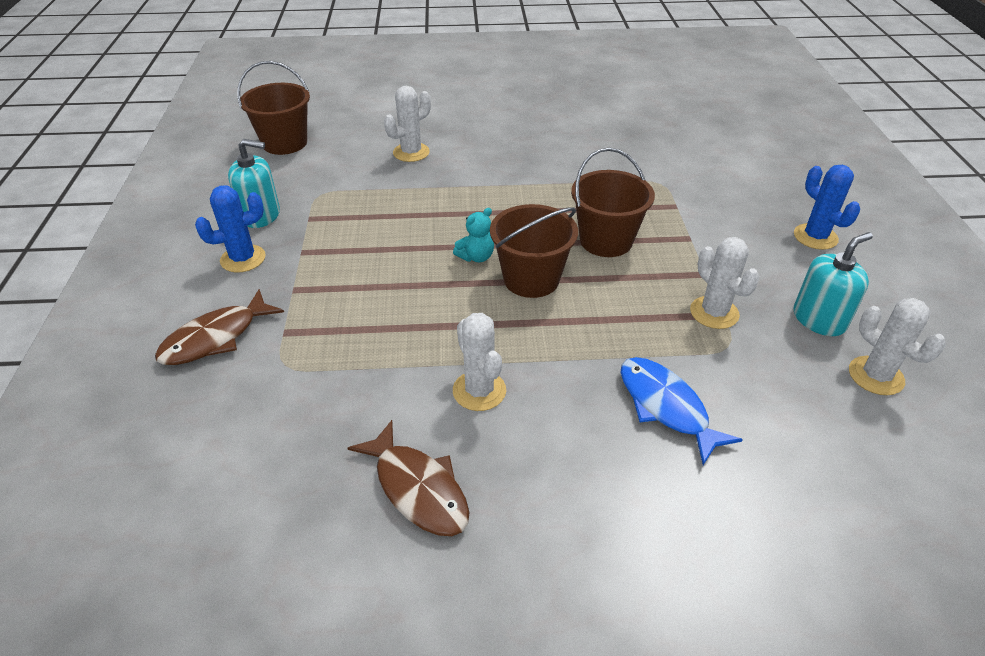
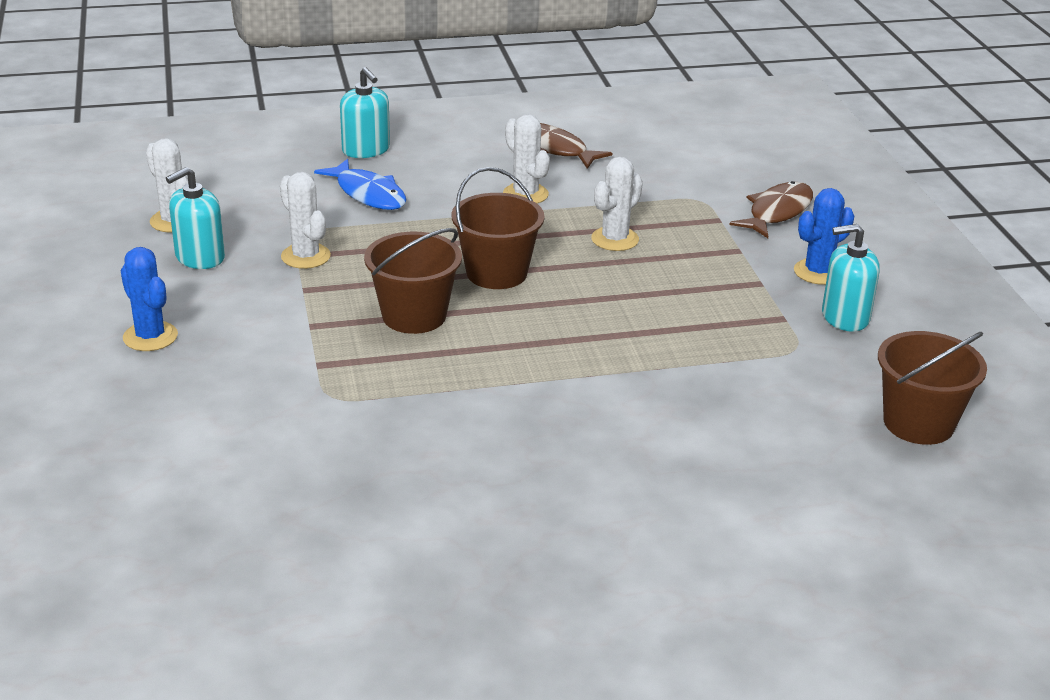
camera: 170 degrees right, 10 degrees down
white cactus [384,86,431,162] -> white cactus moved to [591,157,643,251]
turquoise teddy bear [453,208,494,262] -> none
none -> turquoise soap dispenser [340,67,390,158]

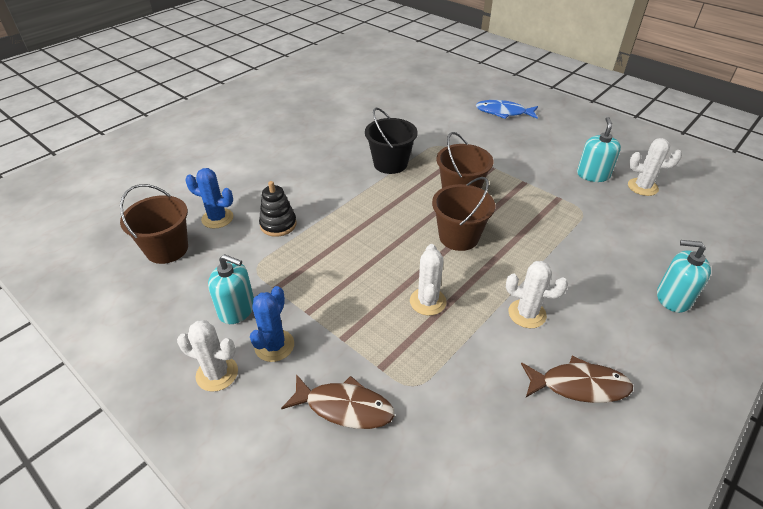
camera: 145 degrees right, 10 degrees up
blue cactus [121,247,178,351] -> blue cactus moved to [185,168,233,228]
white cactus [280,172,331,269] -> white cactus moved to [177,320,238,392]
blue fish [314,159,406,210] -> blue fish moved to [476,100,538,119]
brown fish [729,181,813,238] -> brown fish turned 75 degrees counterclockwise [281,374,395,429]
turquoise soap dispenser [822,224,879,332] -> turquoise soap dispenser turned 60 degrees clockwise [208,254,254,324]
none -> black stacking toy [259,181,297,237]
none -> black bucket [365,108,418,174]

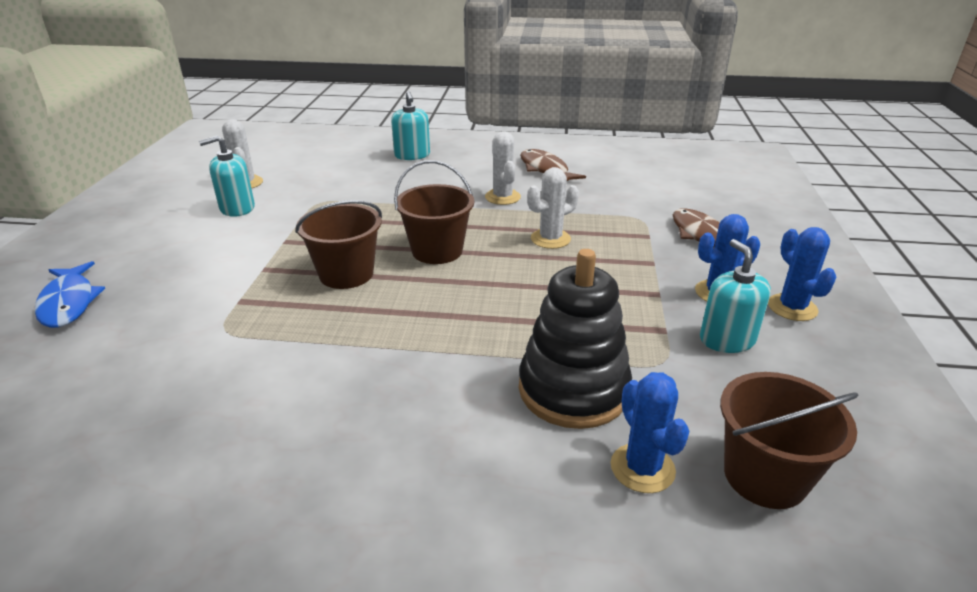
camera: 125 degrees left, 10 degrees down
white cactus [177,320,238,392] -> blue cactus [768,227,836,321]
black stacking toy [259,181,297,237] -> black stacking toy [519,249,632,429], size x1.72
black bucket [365,108,418,174] -> none

